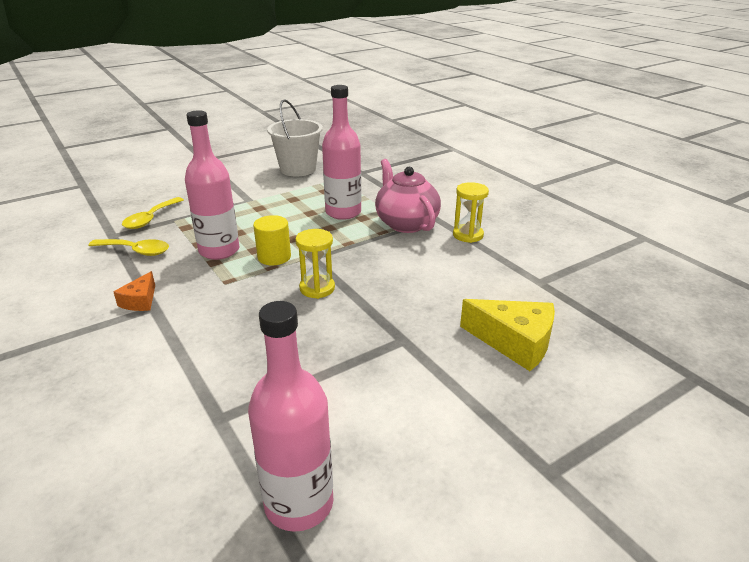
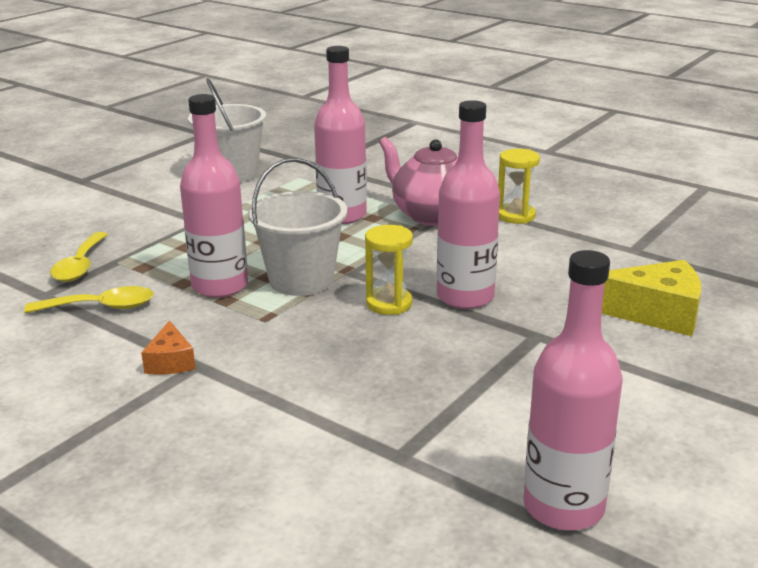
camera: 20 degrees left, 5 degrees down
yellow cylinder [253,215,291,265] -> white bucket [248,158,347,296]
none -> pink bottle [437,100,500,309]

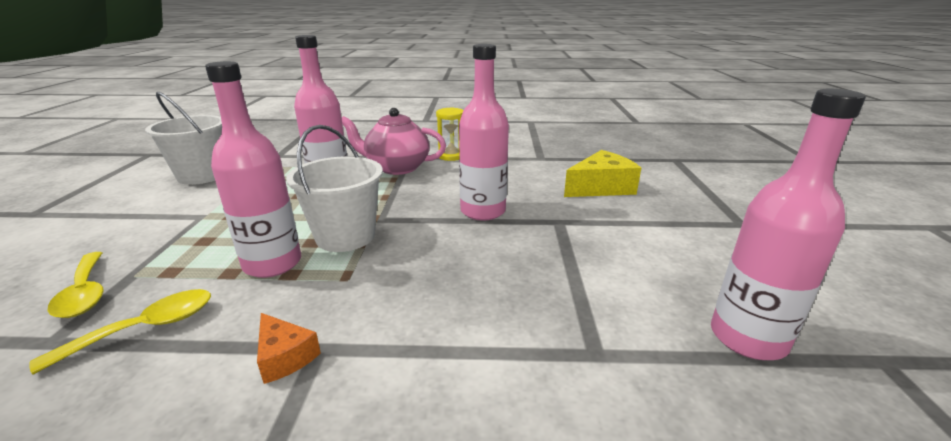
camera: 35 degrees left, 0 degrees up
yellow hourglass [365,225,413,315] -> none

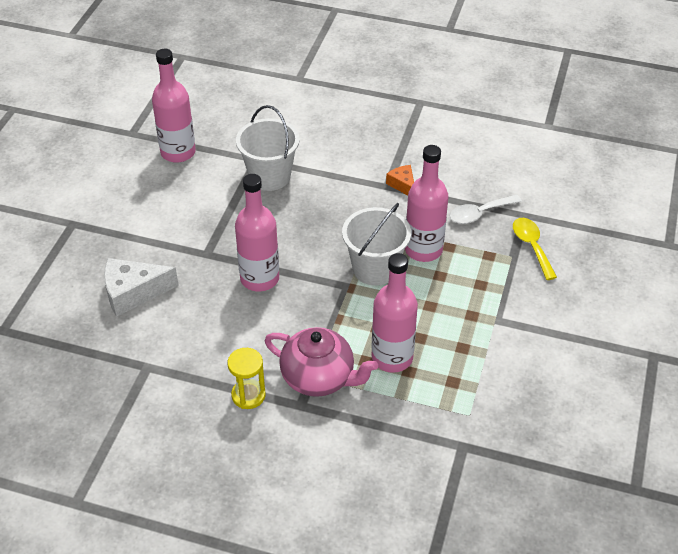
camera: 165 degrees left, 20 degrees up
yellow spoon [29,289,211,374] -> white spoon [450,195,522,224]
white bucket [145,92,222,185] -> white bucket moved to [236,105,300,191]
yellow cheese [564,150,641,197] -> white cheese [104,258,179,317]

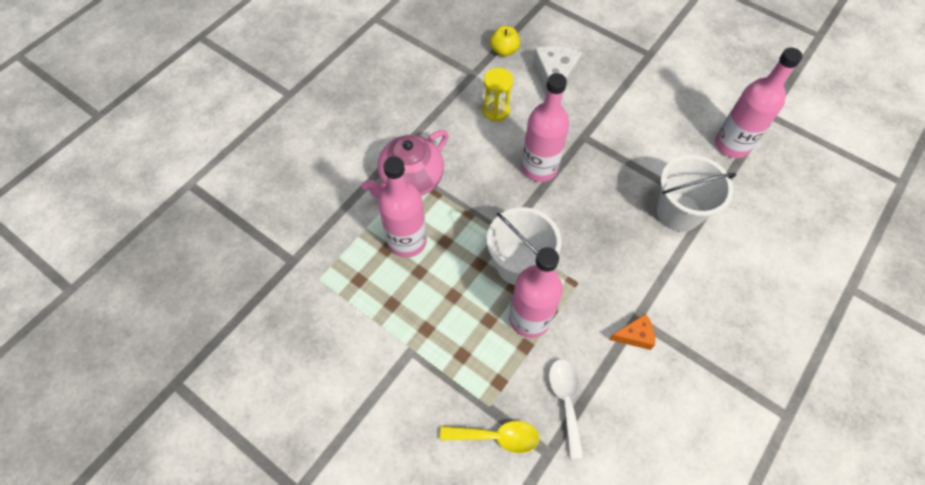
camera: 110 degrees right, 15 degrees up
yellow hourglass [228,348,266,409] -> yellow hourglass moved to [483,68,513,122]
none -> yellow apple [490,26,520,56]

